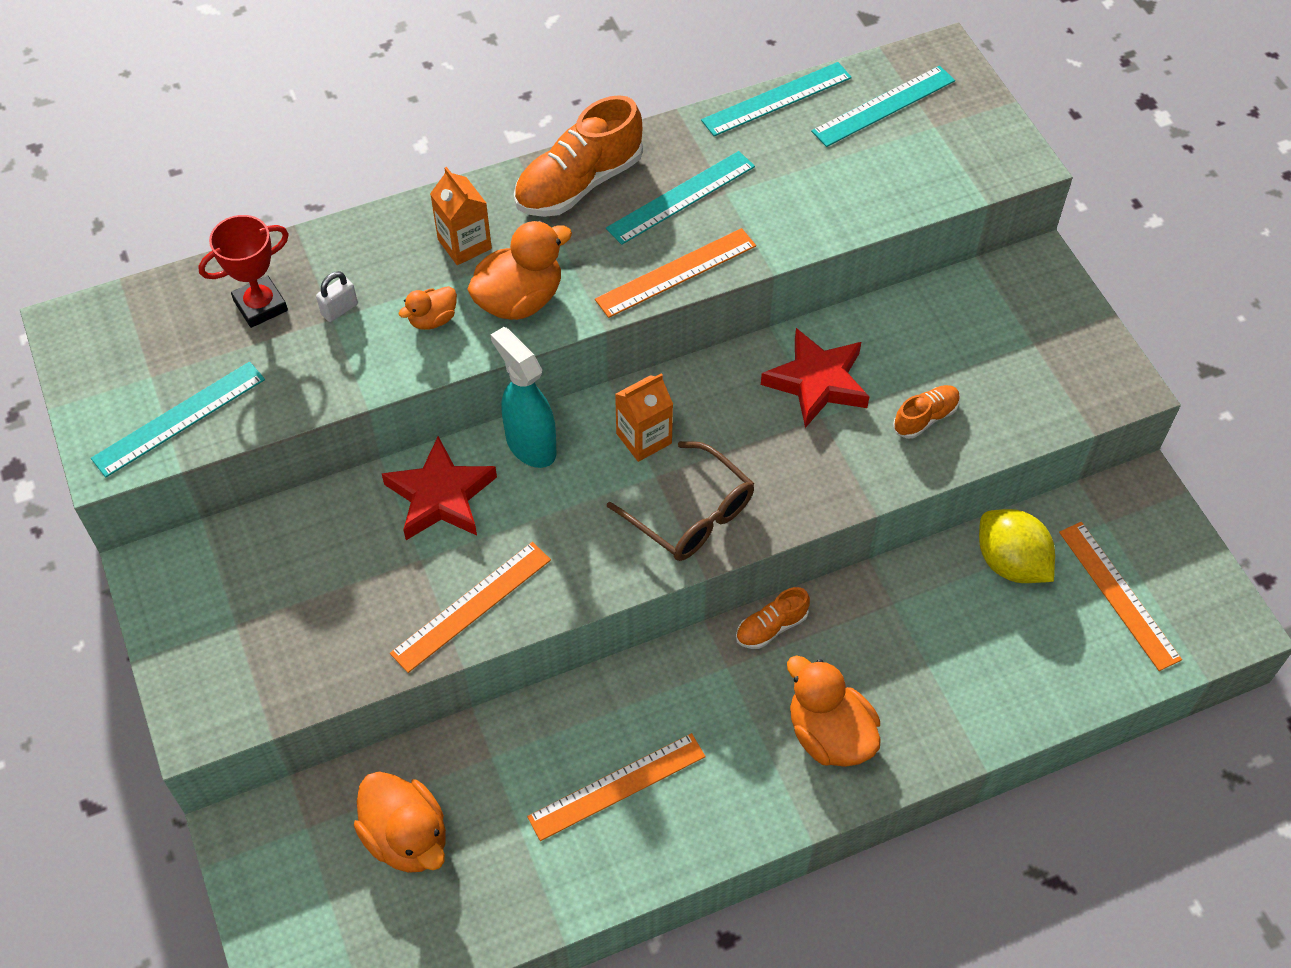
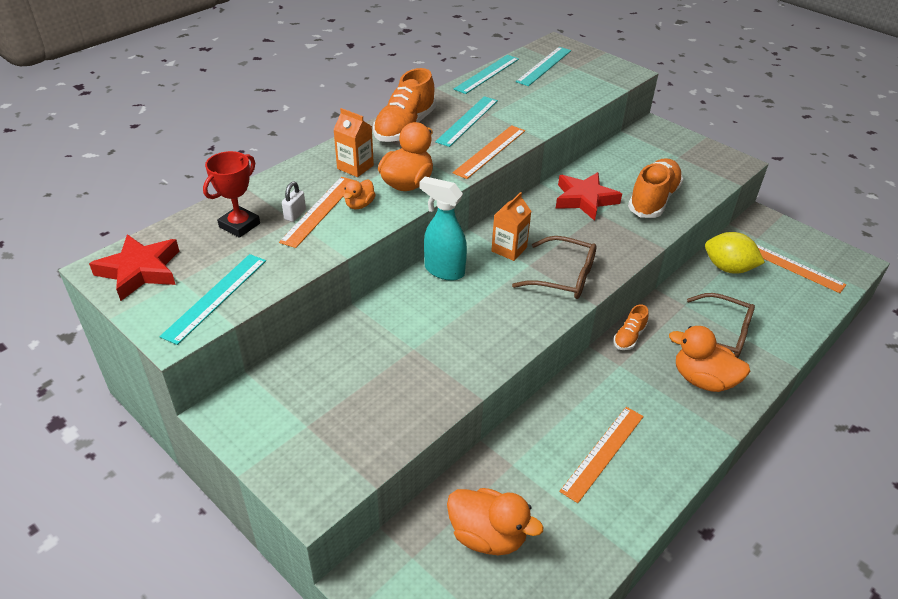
camera: 25 degrees left, 15 degrees down
red star [382,436,497,540] -> red star moved to [89,234,179,301]
orange ruler [390,542,551,673] -> orange ruler moved to [279,177,352,248]
orange shoe [893,385,960,439] -> orange shoe [628,158,683,218], size x1.93
none -> brown glasses [671,293,755,358]

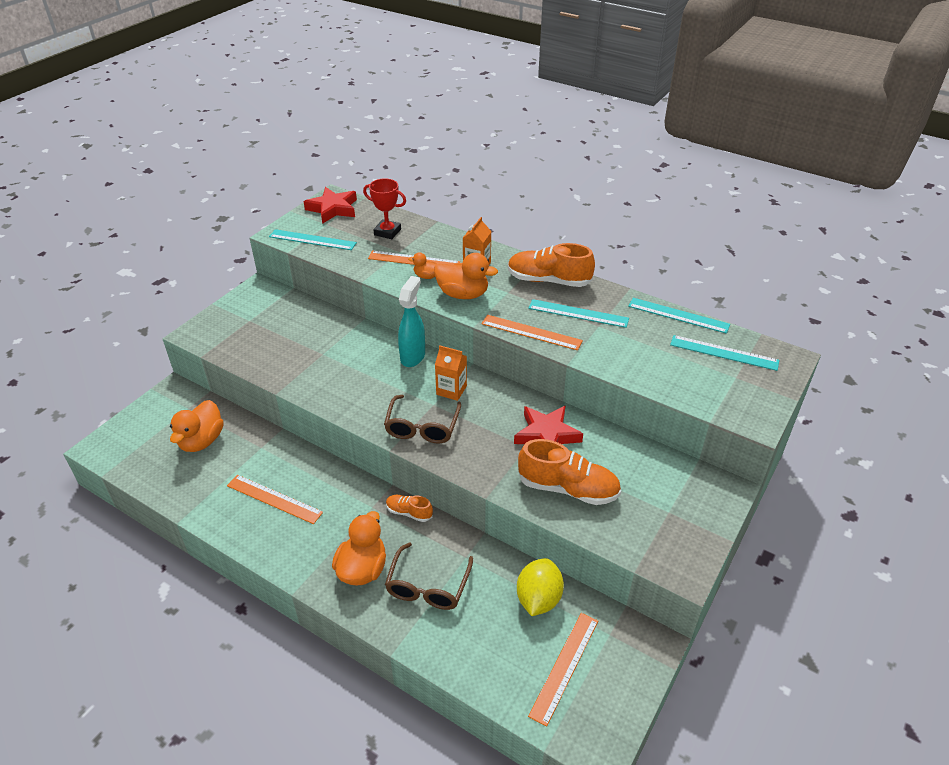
camera: 80 degrees right, 0 degrees up
white padlock [282,182,306,222] -> none

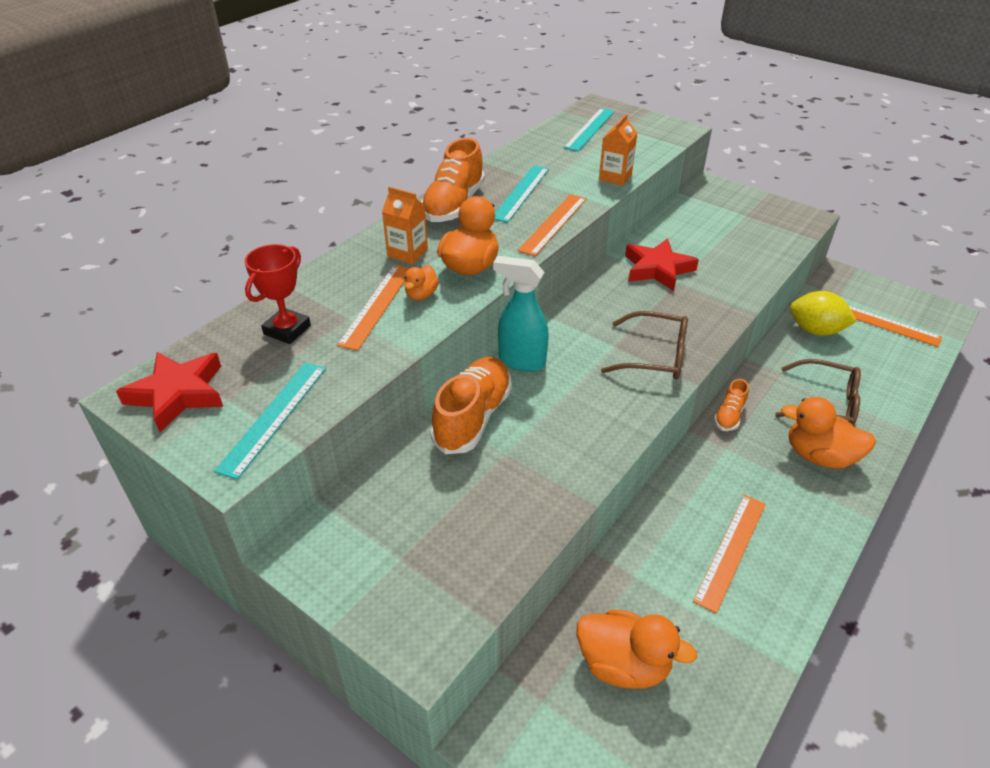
camera: 85 degrees left, 0 degrees up
orange carton [435,345,467,401] -> orange carton moved to [599,114,637,186]
orange shoe [518,439,621,505] -> orange shoe moved to [430,357,512,454]
turquoise ruler [628,298,730,334] -> none

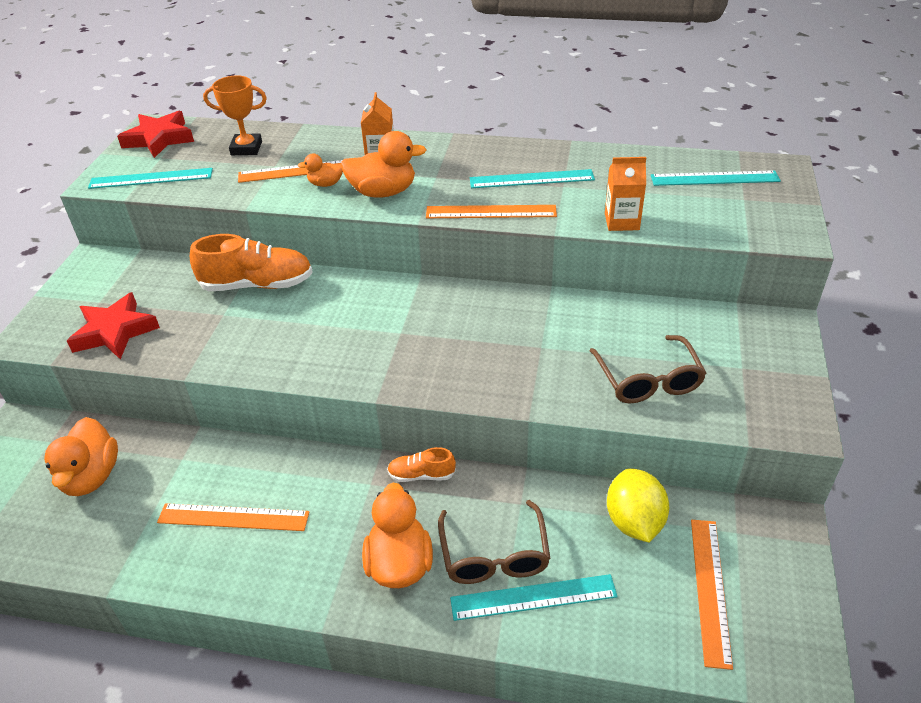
camera: 65 degrees right, 0 degrees up
red trophy [245,244,311,344] -> orange trophy [203,76,267,155]
orange shoe [421,138,485,222] -> none
turquoise spray bottle [493,256,549,372] -> none
brown glasses [601,311,688,380] -> brown glasses moved to [590,335,706,403]
red star [625,238,699,291] -> red star moved to [67,292,160,360]
none -> turquoise ruler [450,574,618,621]

